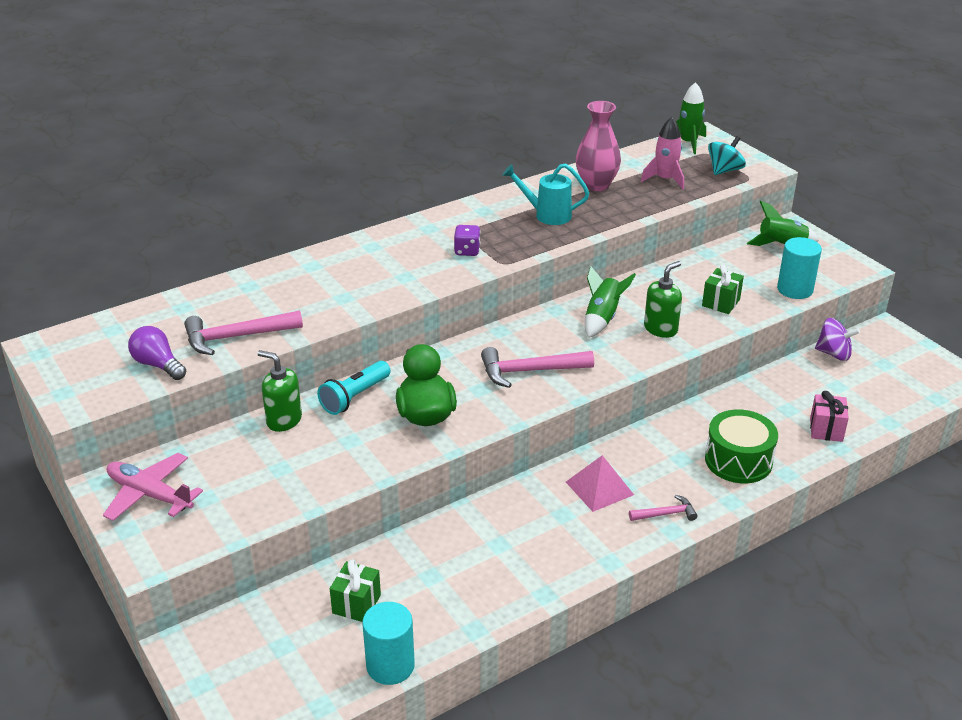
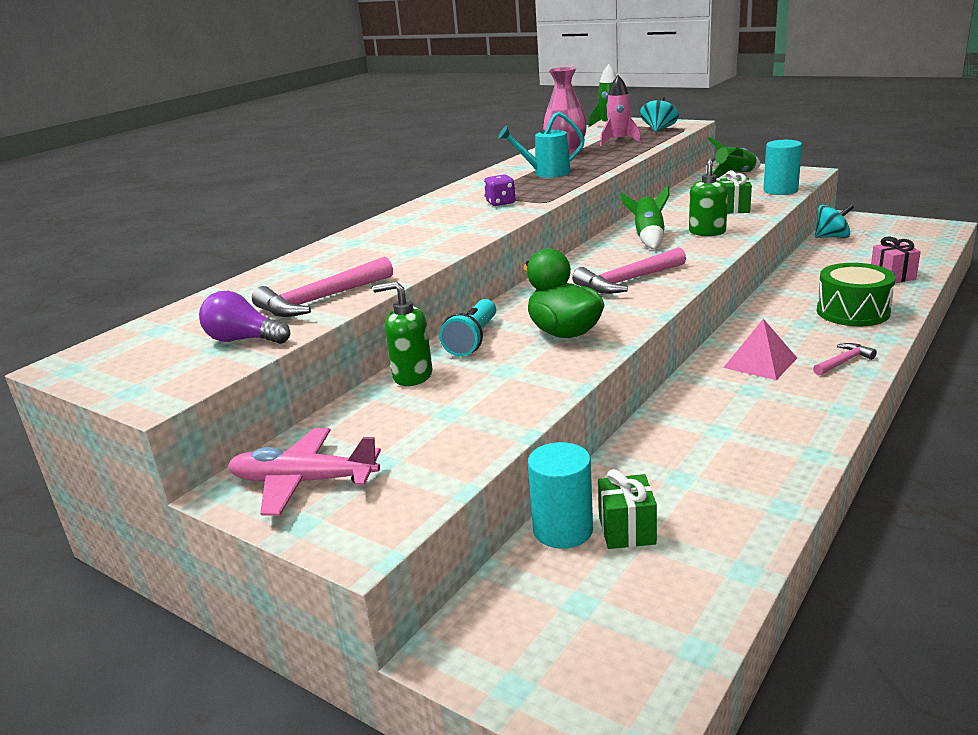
camera: 20 degrees left, 10 degrees down
turquoise cylinder [362,602,415,685] -> turquoise cylinder moved to [528,442,593,549]
purple spinning top [815,318,860,361] -> turquoise spinning top [815,204,854,238]

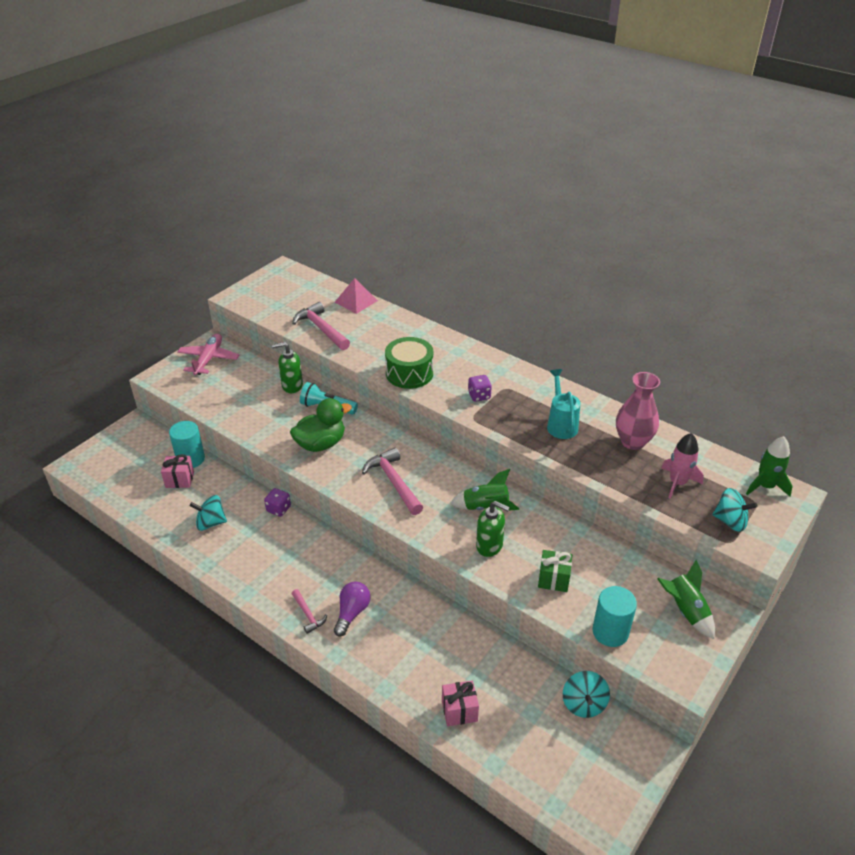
camera: 90 degrees right, 15 degrees up
purple light bulb [199,291,290,344] -> purple light bulb moved to [334,581,371,637]
green soap dispenser [373,281,432,386] -> green soap dispenser turned 105 degrees counterclockwise [272,342,303,393]
green gift [598,469,657,549] -> pink gift [161,454,194,488]
pink pyramid [723,319,797,380] -> pink pyramid moved to [334,278,378,314]
green drum [817,263,896,326] -> green drum moved to [385,337,433,389]
none -> turquoise spinning top [190,495,227,531]
none -> purple dice [264,488,291,517]

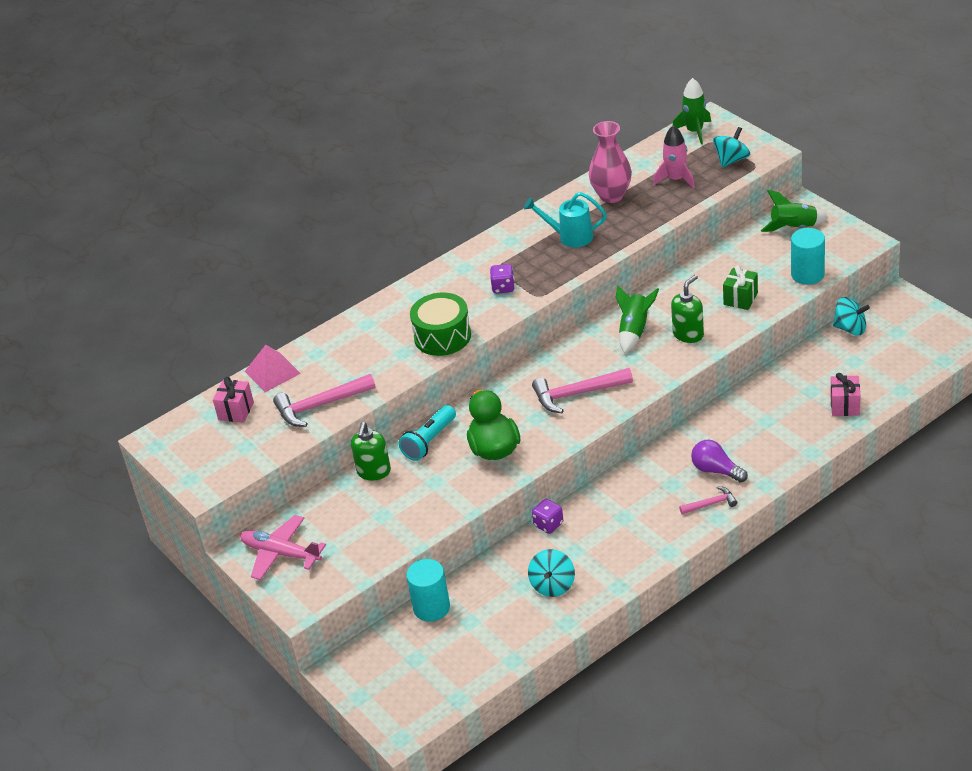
camera: 70 degrees left, 0 degrees up
pink gift [161,454,194,488] -> pink gift moved to [213,377,254,423]

